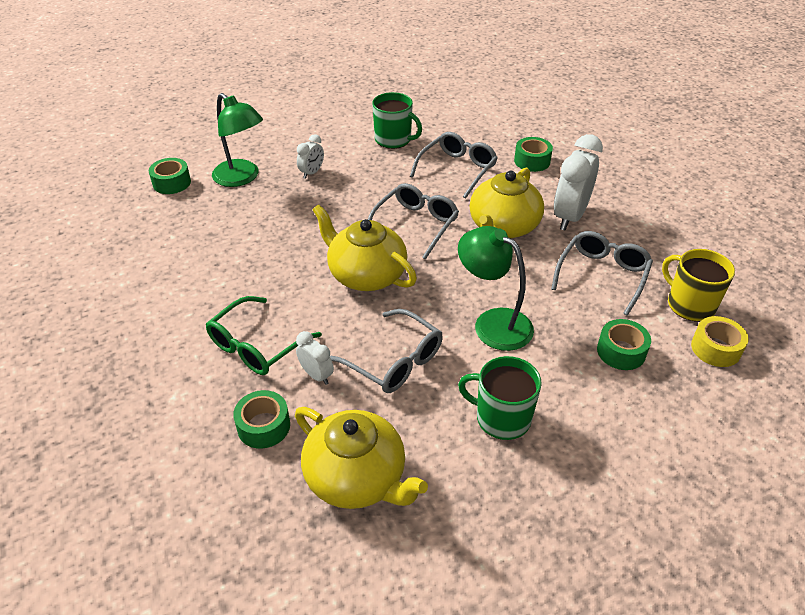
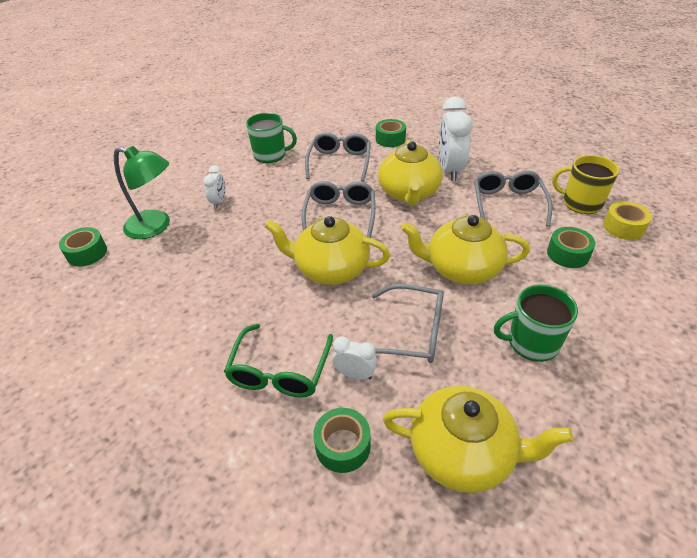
camera: 25 degrees left, 0 degrees up
green lamp [458,226,534,351] -> yellow teapot [401,215,530,284]

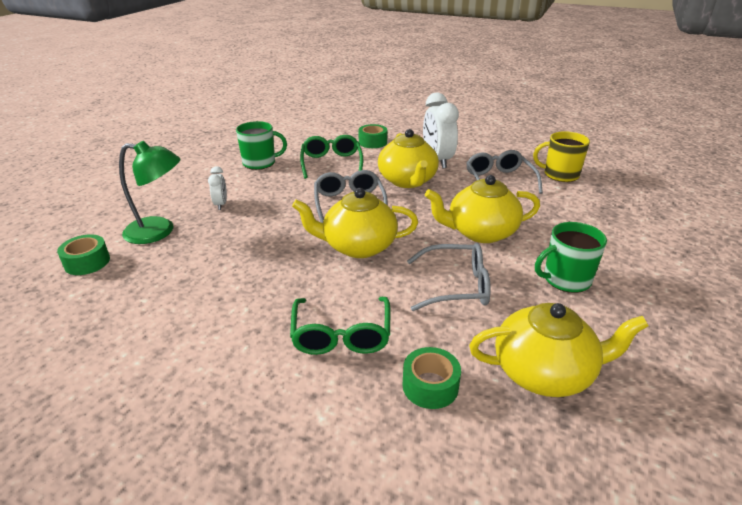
camera: 15 degrees left, 10 degrees down
grey glasses [305,132,371,182] -> green glasses [300,135,363,179]
white clock [332,336,377,380] -> none
green tape [547,227,596,268] -> none
yellow tape [603,201,652,240] -> none

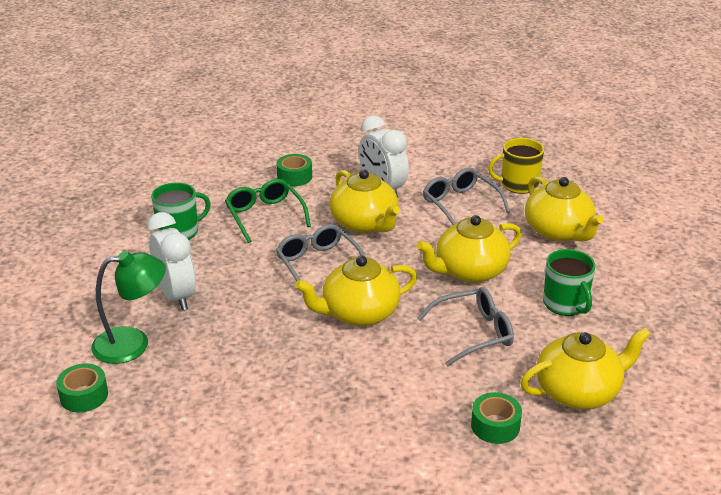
camera: 20 degrees left, 0 degrees up
white clock [208,166,227,210] -> white clock [147,212,196,311], size x1.98
green glasses [290,297,390,355] -> none
green mug [535,222,607,293] -> green mug turned 75 degrees counterclockwise [543,249,595,316]
none -> yellow teapot [525,176,604,242]

